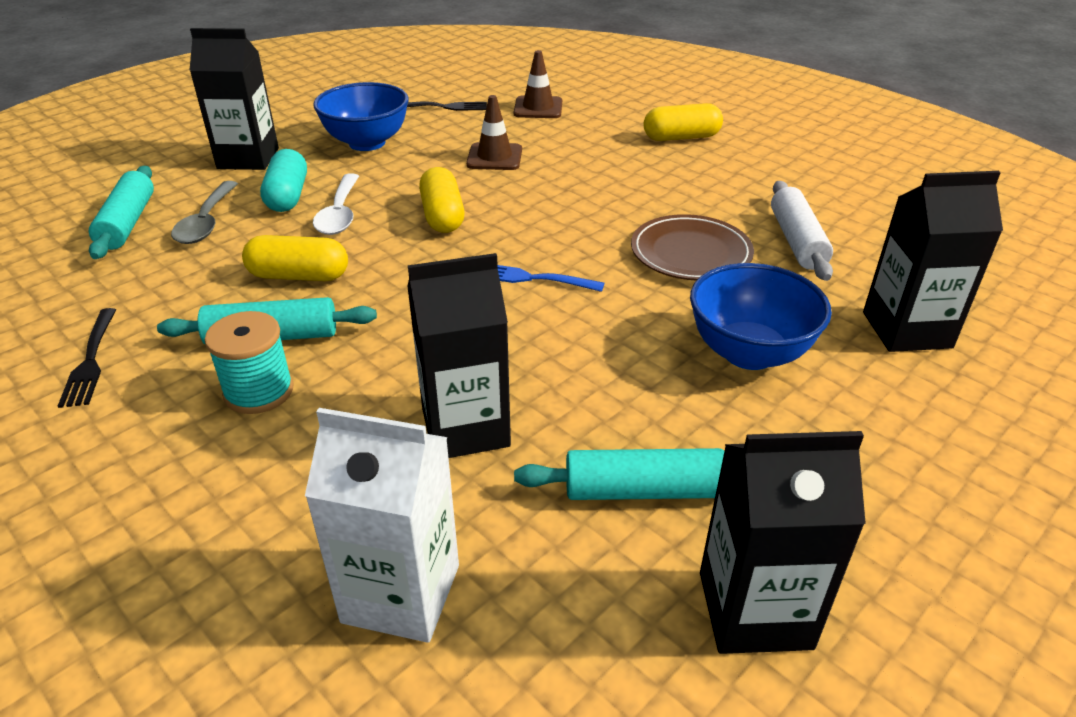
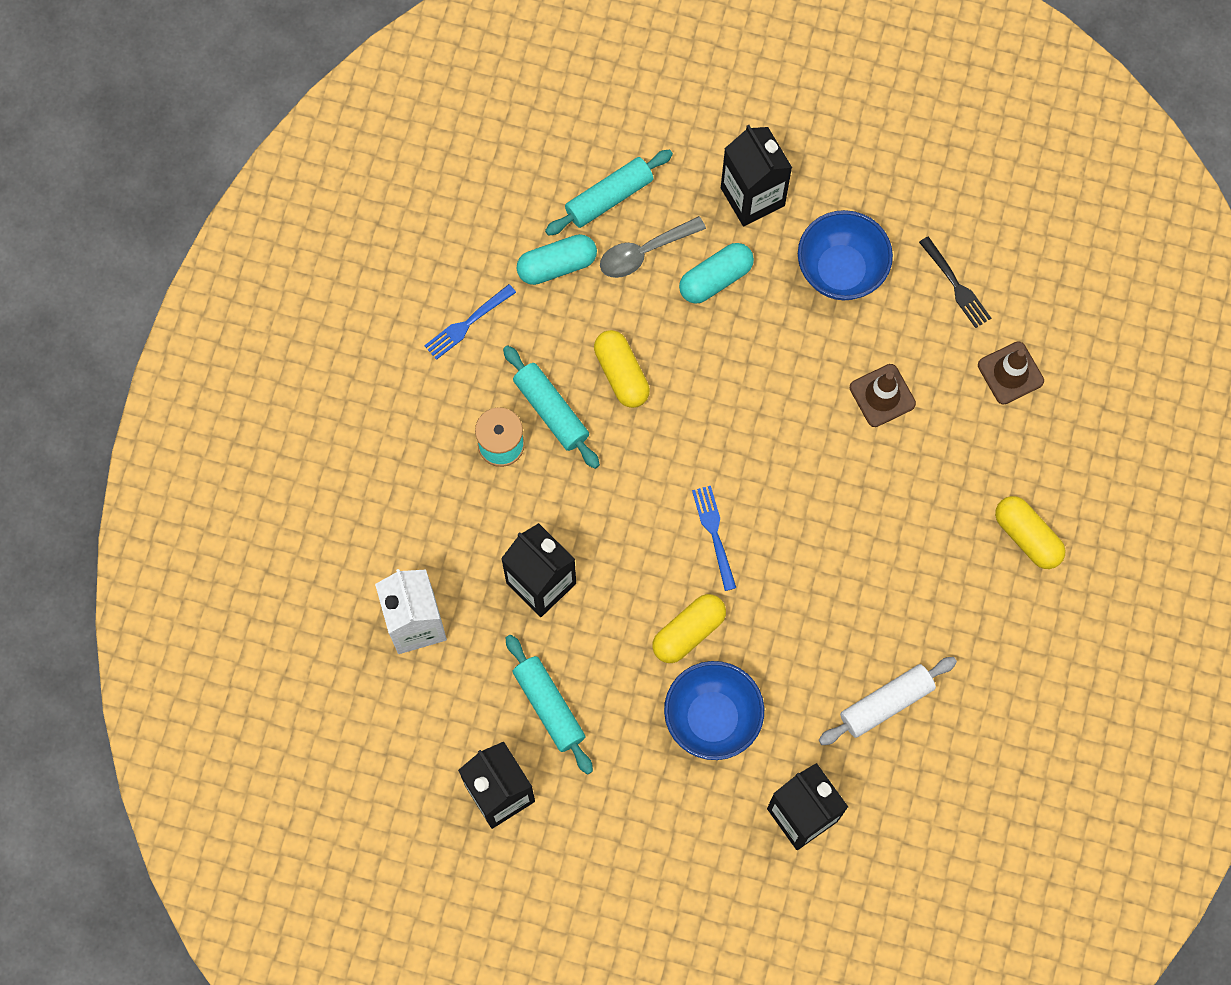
camera: 60 degrees right, 35 degrees up
black fork [58,308,116,408] -> blue fork [424,284,516,360]
white spoon [313,173,359,235] -> none
yellow capsule [419,167,465,233] -> yellow capsule moved to [652,594,726,663]
brown plate [631,214,754,281] -> none
none -> turquoise capsule [516,234,597,285]

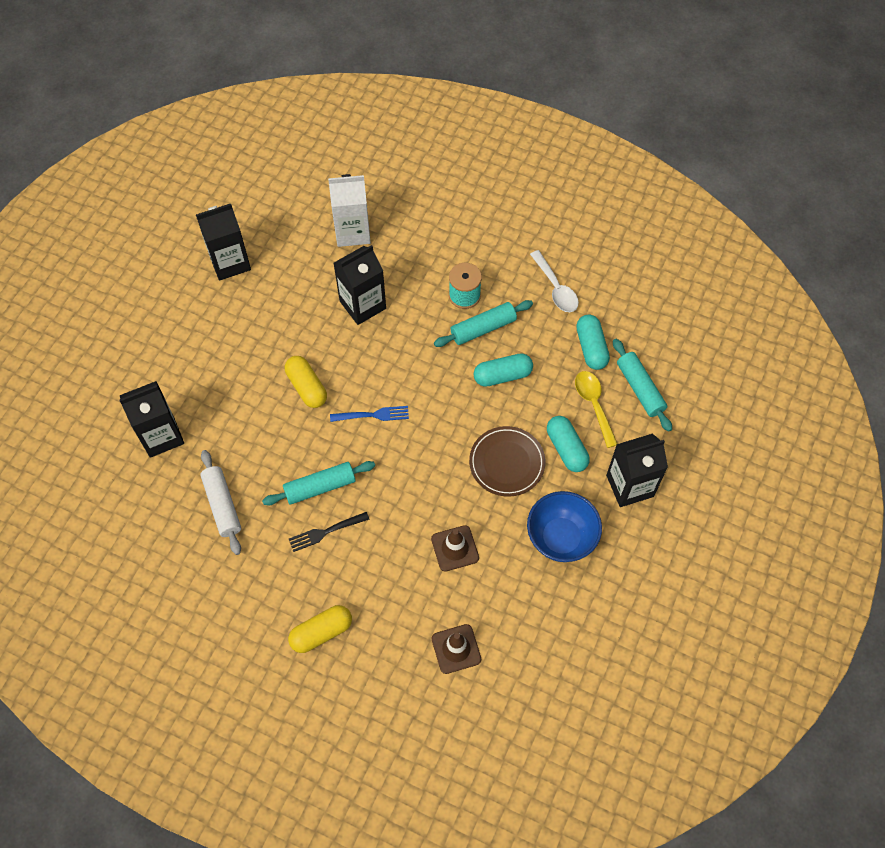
camera: 100 degrees right, 10 degrees down
blue fork [424,284,516,360] -> white spoon [530,250,579,312]
turquoise rolling pin [506,635,593,775] -> turquoise rolling pin moved to [262,461,375,505]
yellow capsule [594,330,650,408] -> turquoise capsule [474,353,533,387]
grey spoon [600,216,706,278] -> yellow spoon [575,371,618,448]
blue bowl [664,661,764,760] -> none
black fork [919,236,991,328] -> black fork moved to [289,512,370,552]
none -> brown plate [469,426,545,497]

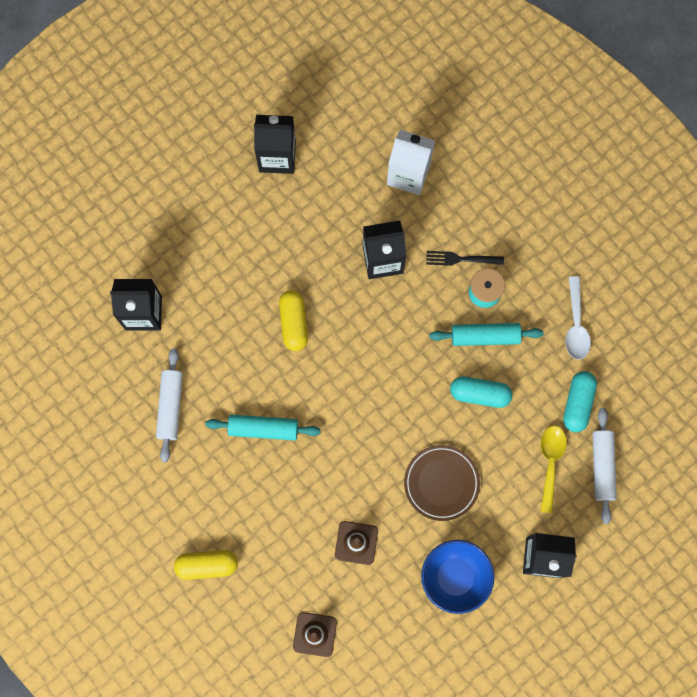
camera: 25 degrees right, 15 degrees up
black fork [289,512,370,552] -> black fork moved to [426,251,504,266]
blue fork [330,406,409,422] -> none
turquoise capsule [547,416,590,472] -> none
turquoise rolling pin [613,339,672,432] -> white rolling pin [592,408,617,524]

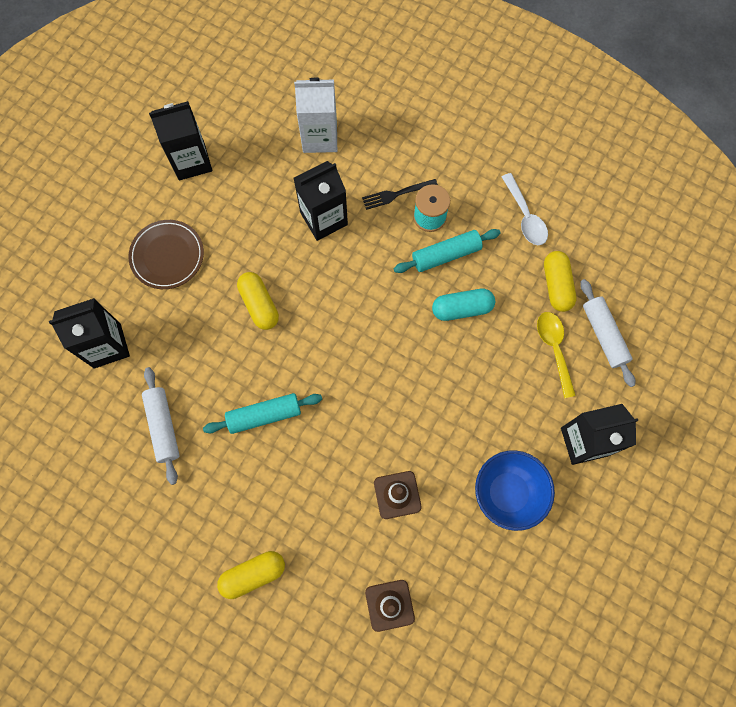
camera: 20 degrees left, 5 degrees down
brown plate [404,445,480,521] -> brown plate moved to [128,220,204,289]
turquoise capsule [563,371,597,432] -> yellow capsule [544,251,576,312]

